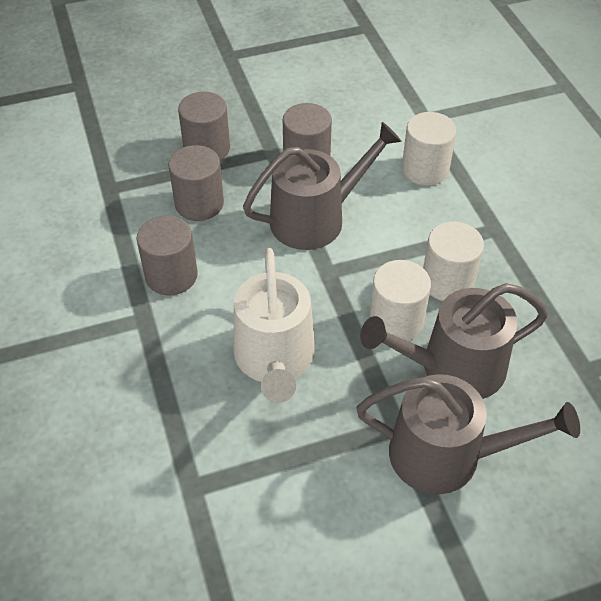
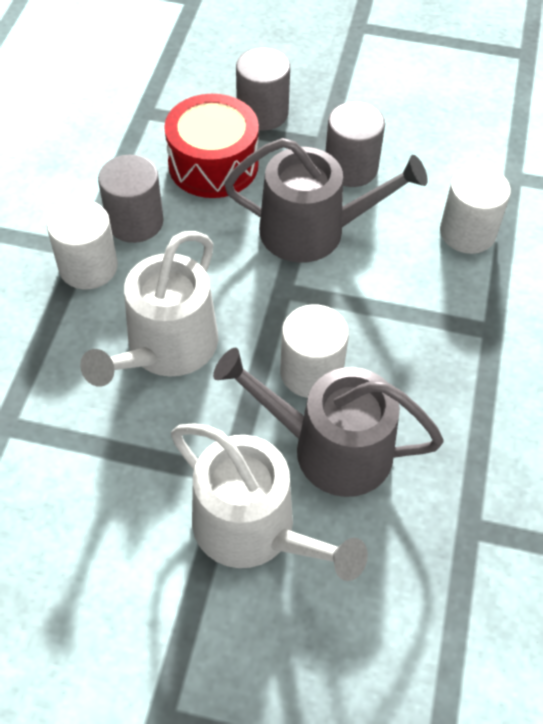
camera: 30 degrees right, 5 degrees up
grey cylinder [168,145,224,221] -> red drum [164,94,259,198]
grey watering can [357,374,580,494] -> white watering can [171,423,368,581]
white cylinder [423,222,484,301] -> white cylinder moved to [47,199,118,289]

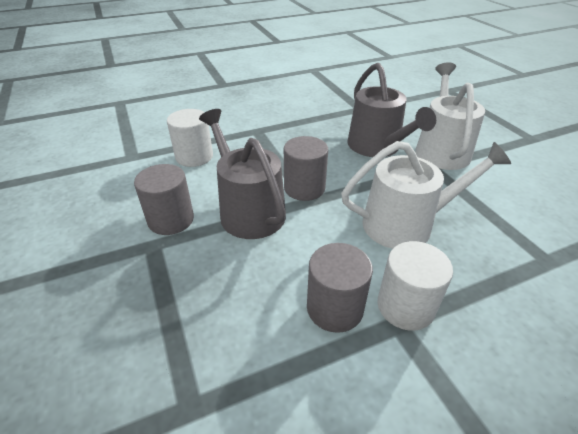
camera: 125 degrees left, 15 degrees down
red drum [164,94,259,198] -> none
grey cylinder [236,48,290,131] -> grey cylinder moved to [284,136,328,201]
white cylinder [280,304,349,398] -> none

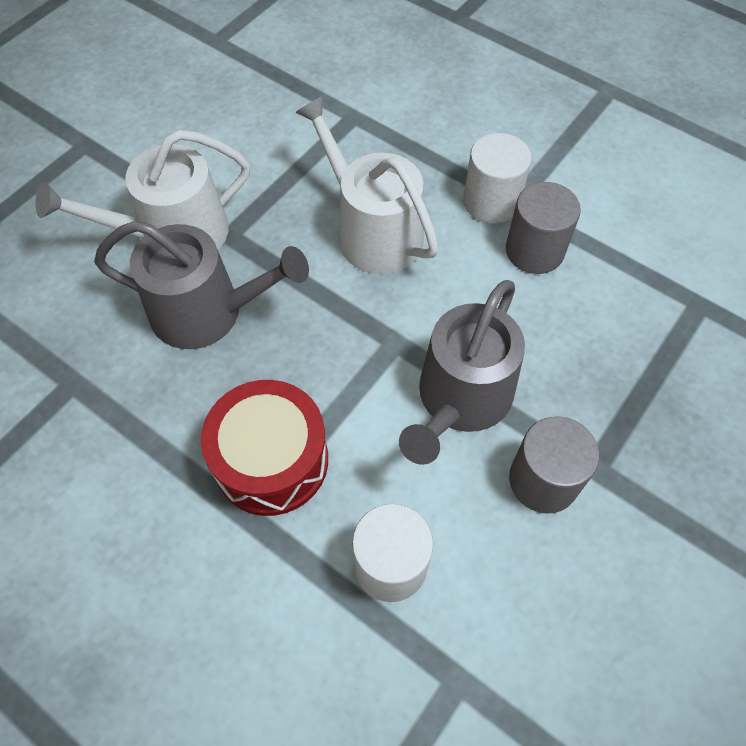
camera: 120 degrees left, 20 degrees up
grey cylinder [284,136,328,201] -> none
grey watering can [347,63,436,157] -> grey watering can turned 60 degrees clockwise [94,220,309,349]
none -> red drum [201,380,328,516]

